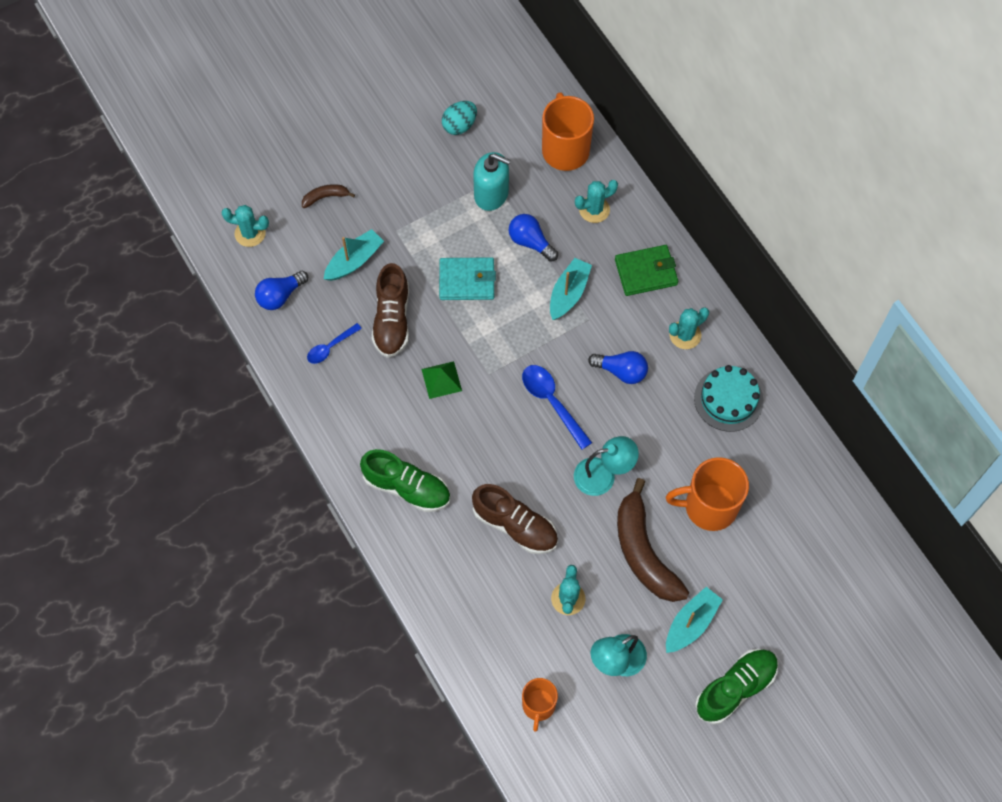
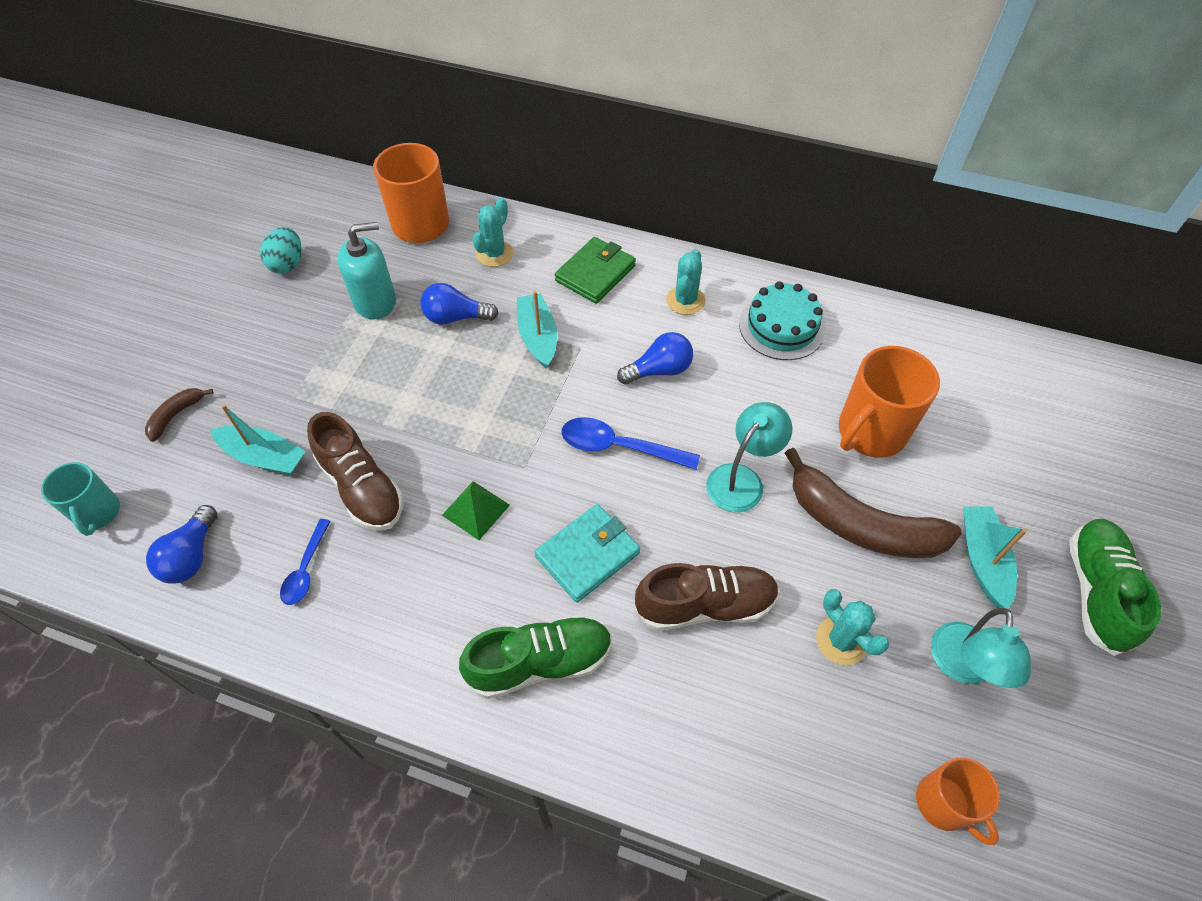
camera: 40 degrees left, 10 degrees down
turquoise cactus [222,205,269,247] -> turquoise mug [41,462,120,536]
turquoise boat [324,229,384,281] -> turquoise boat turned 105 degrees clockwise [210,404,306,475]
turquoise wallet [439,257,496,300] -> turquoise wallet moved to [535,504,640,603]

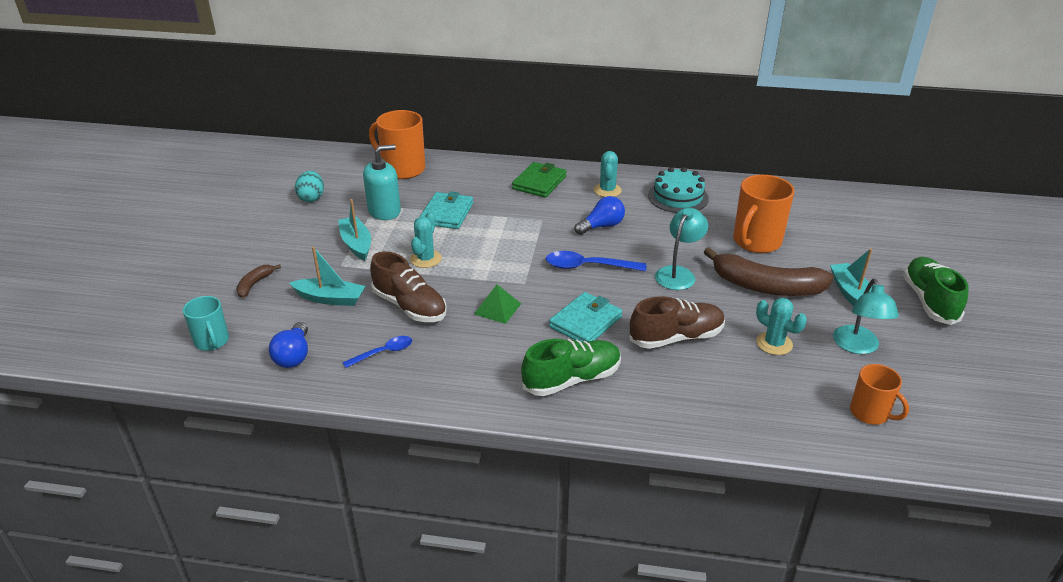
camera: 10 degrees left, 20 degrees down
blue spoon [280,519,331,605] -> blue spoon turned 120 degrees counterclockwise [343,336,412,368]
blue light bulb [420,283,499,325] -> turquoise wallet [420,191,473,229]
turquoise cactus [472,197,514,267] -> turquoise cactus moved to [410,212,442,268]
turquoise boat [517,291,557,369] -> turquoise boat moved to [338,199,371,261]

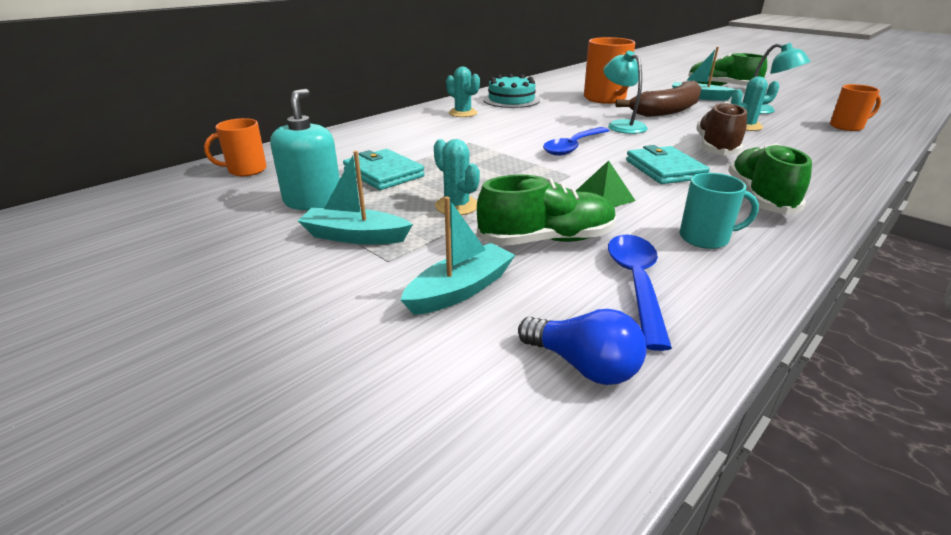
camera: 55 degrees left, 5 degrees down
turquoise mug [183,296,229,351] -> turquoise mug moved to [679,173,759,249]
brown banana [236,265,281,298] -> none
turquoise egg [295,171,324,202] -> none
blue spoon [343,336,412,368] -> blue spoon [608,235,672,351], size x1.58
orange mug [369,110,425,179] -> orange mug [204,118,267,176], size x0.60
brown shoe [370,251,447,322] -> green shoe [477,175,616,246]
green wallet [512,162,567,198] -> none
blue light bulb [574,196,625,235] -> none

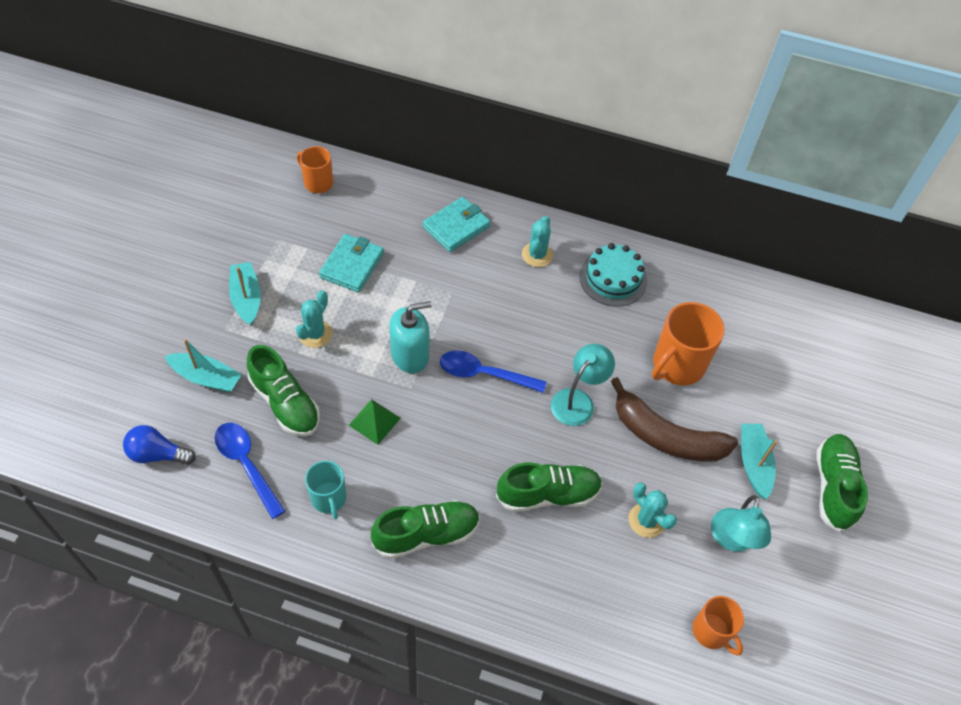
camera: 60 degrees right, 25 degrees up
turquoise soap dispenser [270,89,340,210] -> turquoise soap dispenser moved to [389,301,432,373]
blue light bulb [518,309,647,385] -> blue light bulb turned 90 degrees clockwise [123,425,195,465]
blue spoon [608,235,672,351] -> blue spoon turned 105 degrees counterclockwise [215,423,285,519]
turquoise wallet [626,145,710,184] -> turquoise wallet moved to [423,197,490,252]
brown shoe [696,102,747,155] -> green shoe [496,462,602,512]

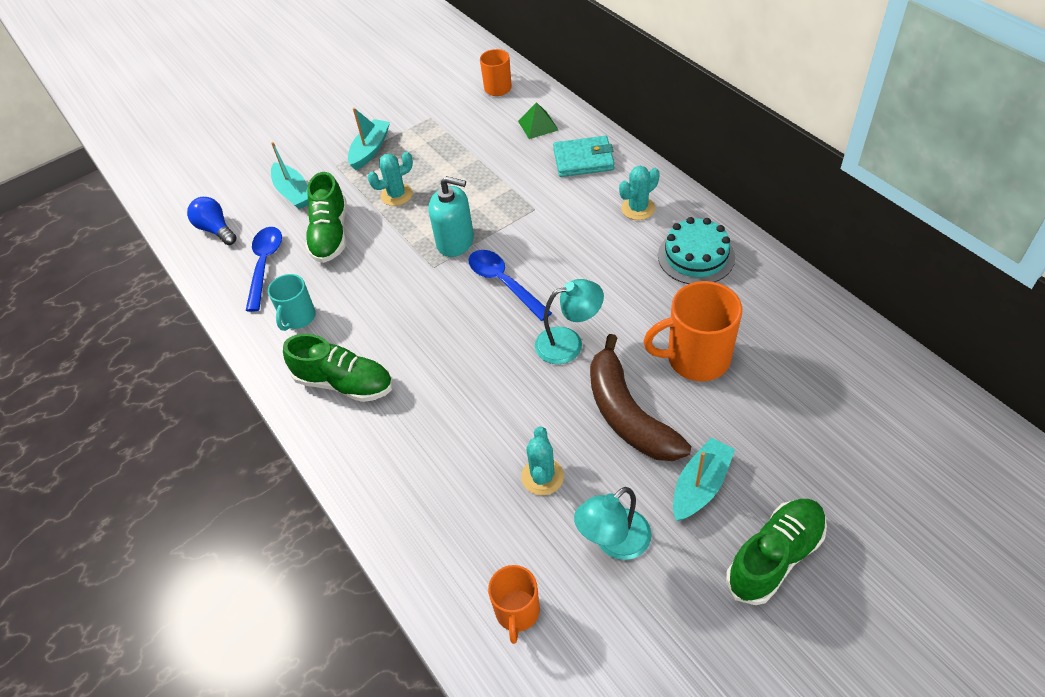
camera: 45 degrees right, 5 degrees down
turquoise wallet [319,234,384,292] -> none
green pyramid [349,399,401,445] -> green pyramid moved to [518,102,558,139]
green shoe [496,462,602,512] -> none

